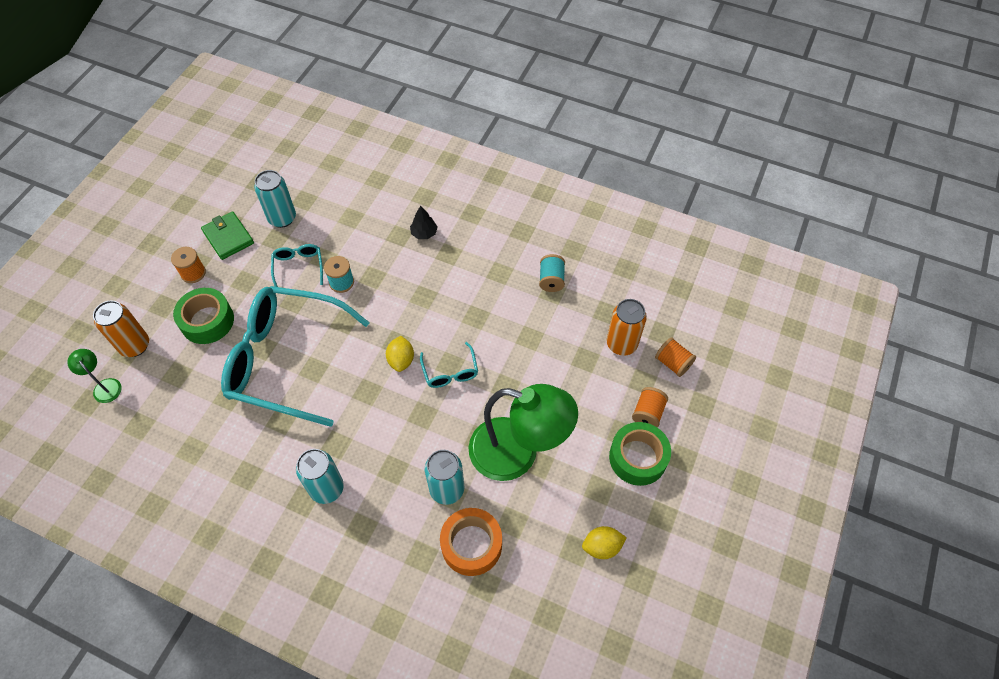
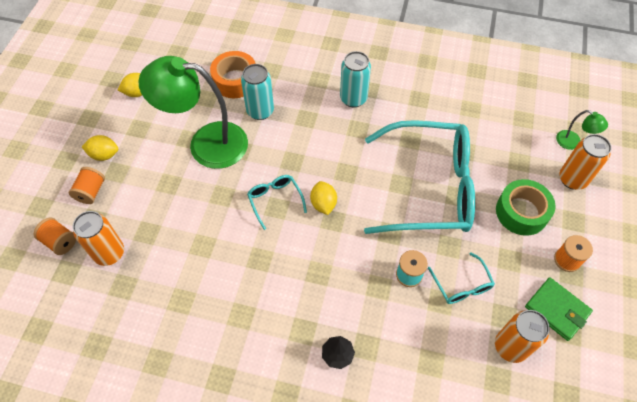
camera: 170 degrees right, 0 degrees up
turquoise can [254,170,296,228] -> orange can [495,310,550,363]
turquoise spool [539,254,565,292] -> none
green tape [609,422,671,486] -> yellow lemon [82,135,118,161]

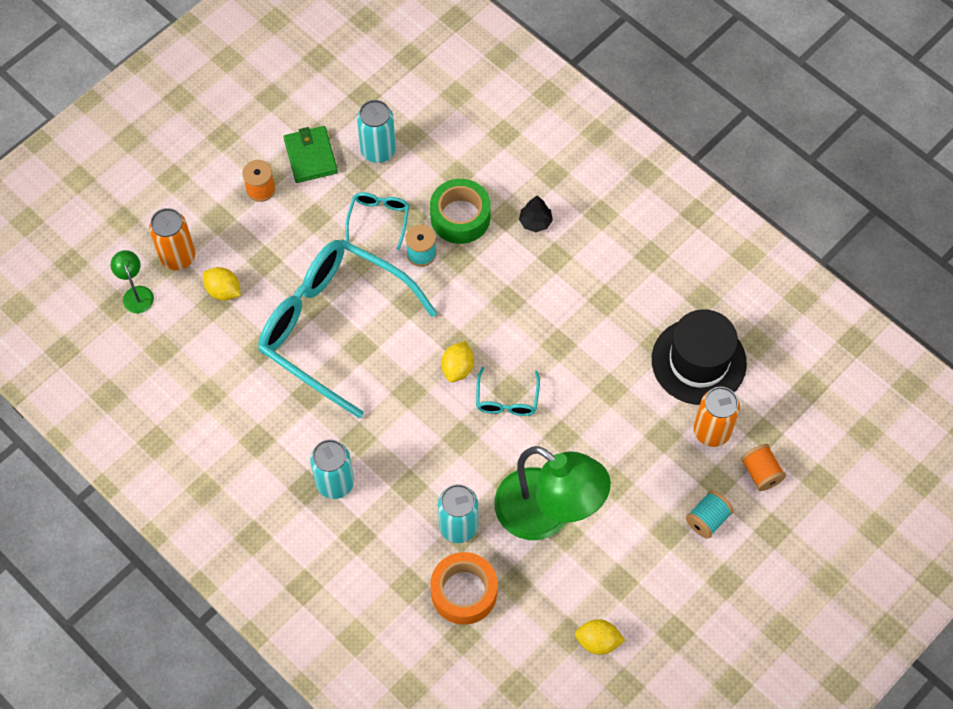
camera: 150 degrees left, 5 degrees up
orange spool [69,167,105,204] -> turquoise spool [686,490,734,539]
yellow lemon [82,135,118,161] -> yellow lemon moved to [203,267,241,300]
orange can [495,310,550,363] -> turquoise can [357,100,396,163]
green tape [496,179,556,236] -> green tape moved to [430,179,491,244]
none -> black hat [652,309,747,405]

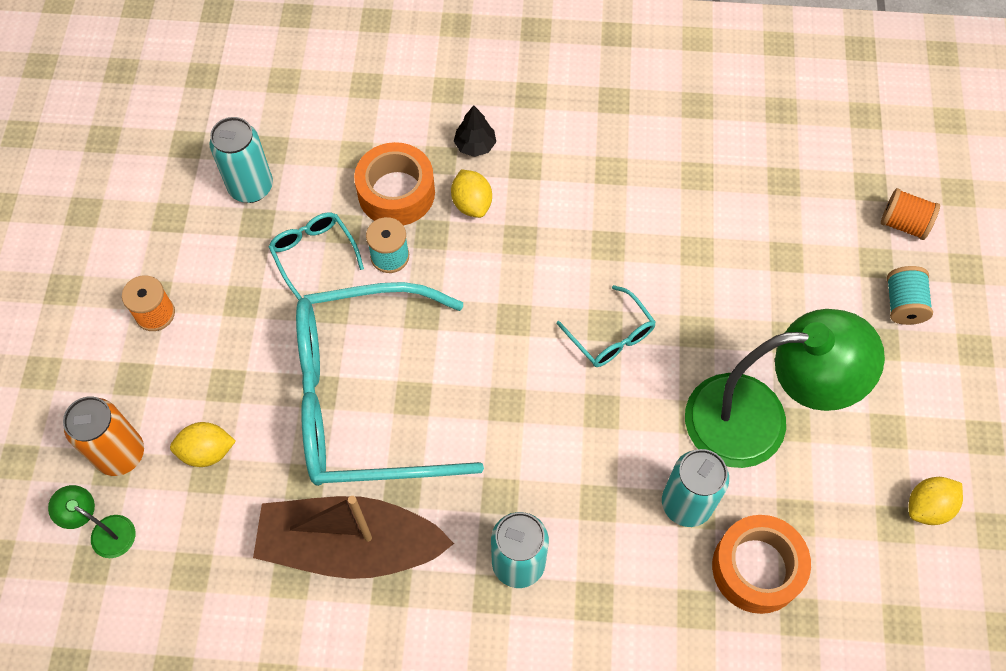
camera: 40 degrees left, 0 degrees up
green wallet [284,126,338,183] -> none
green tape [430,179,491,244] -> orange tape [354,142,435,226]
yellow lemon [441,341,474,382] -> yellow lemon moved to [451,170,492,218]
black hat [652,309,747,405] -> none
orange can [694,387,740,447] -> none
none -> brown boat [253,496,454,579]

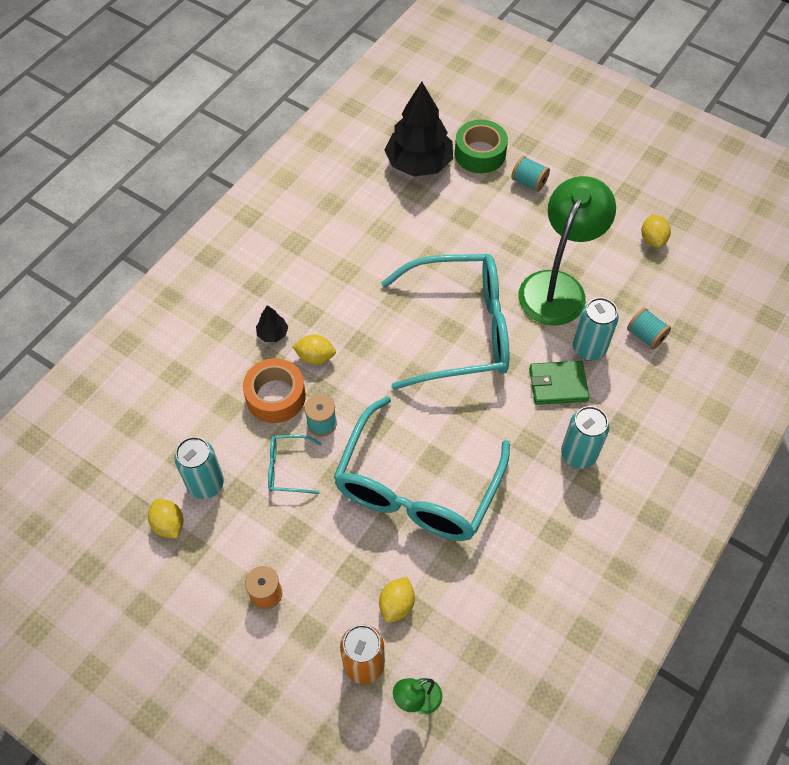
camera: 60 degrees left, 5 degrees down
brown boat [253,496,454,579] -> none
turquoise glasses [557,285,656,367] -> turquoise glasses [381,254,509,390], size x2.46
orange tape [712,515,811,614] -> turquoise spool [627,308,671,349]
orange spool [881,188,940,240] -> green tape [455,120,508,173]
none -> yellow lemon [148,499,183,539]
none -> black tree [385,82,453,177]
none -> green wallet [529,361,589,405]

